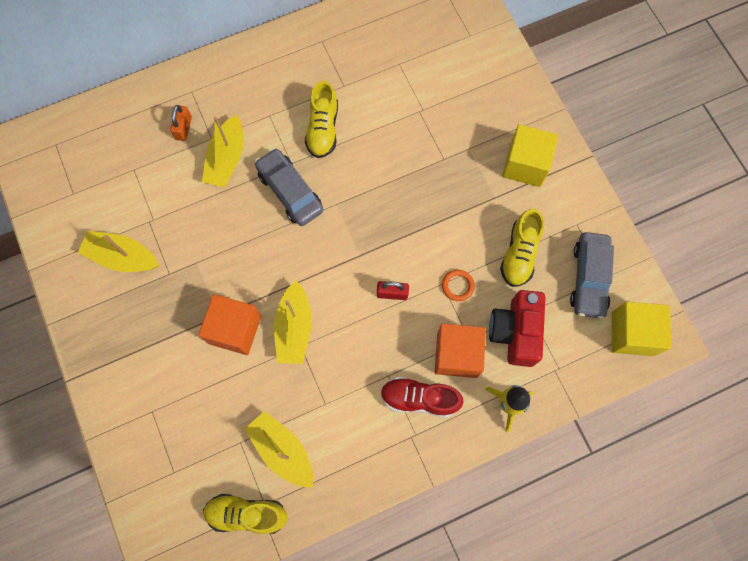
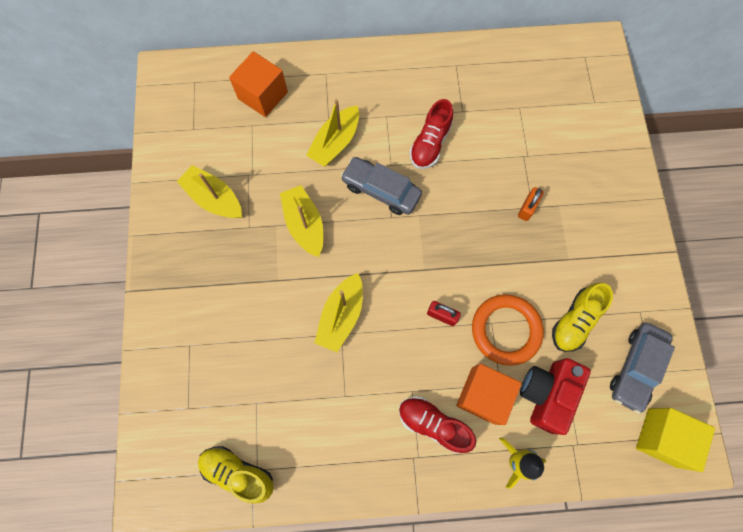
camera: 20 degrees right, 0 degrees up
orange padlock [170,105,192,141] -> orange padlock moved to [518,187,544,221]
orange cube [199,294,261,355] -> orange cube moved to [229,51,288,117]
yellow boat [245,411,313,488] -> yellow boat moved to [280,185,323,257]
grey car [255,148,323,226] -> grey car turned 45 degrees counterclockwise [340,157,422,215]
yellow shoe [305,81,338,158] -> red shoe [409,99,453,169]
orange ring [442,270,475,301] -> orange ring [472,294,544,366], size x2.19
yellow cube [502,124,558,187] -> none

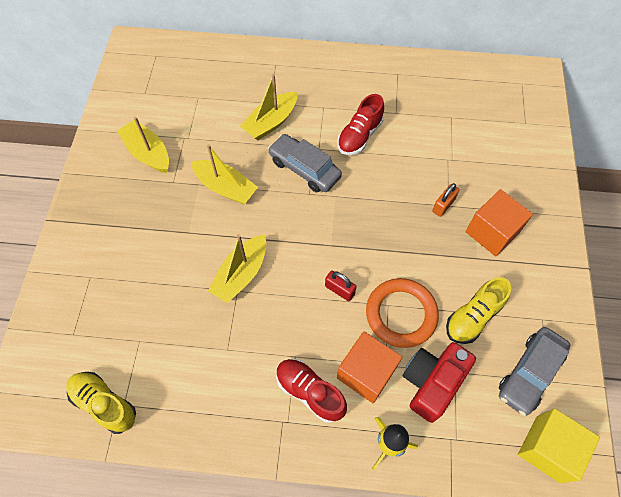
camera: 10 degrees right, 10 degrees down
orange cube [229,51,288,117] -> orange cube moved to [466,189,533,256]
yellow boat [280,185,323,257] -> yellow boat turned 135 degrees clockwise [191,144,258,205]

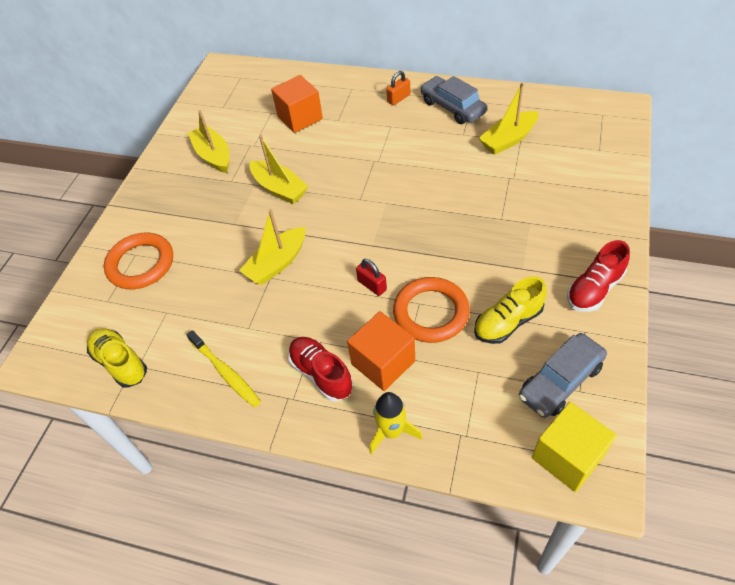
camera: 15 degrees right, 10 degrees down
yellow boat [240,74,297,140] -> yellow boat moved to [479,83,538,155]
grey car [268,134,342,192] -> grey car moved to [420,76,487,124]
red shoe [337,94,384,155] -> red shoe moved to [567,240,630,312]
red camera [403,342,476,423] -> none
orange padlock [432,183,459,217] -> orange padlock moved to [386,71,410,105]
orange cube [466,189,533,256] -> orange cube moved to [271,75,323,133]
none -> orange ring [104,233,173,289]
none -> yellow toothbrush [186,330,261,407]

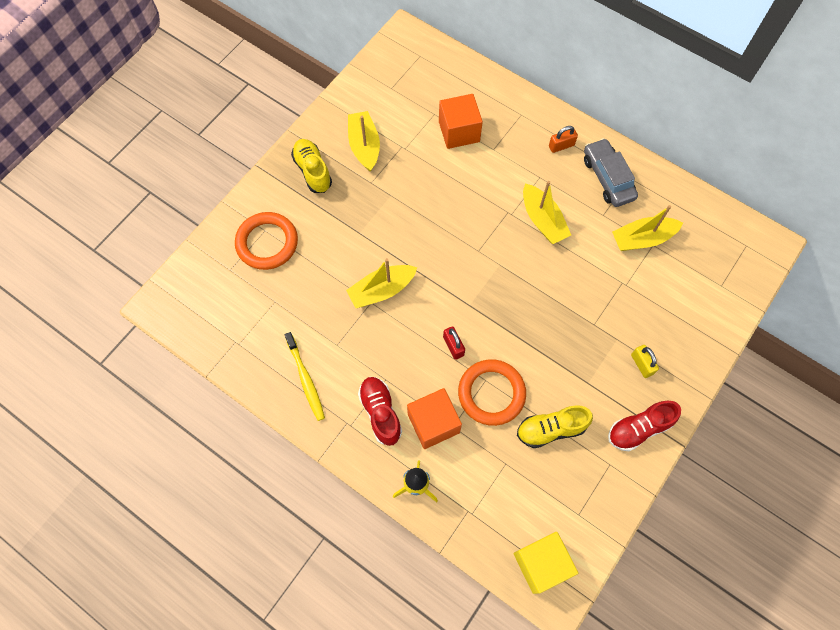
camera: 15 degrees right, 15 degrees up
yellow shoe [87,328,147,388] -> yellow shoe moved to [291,139,332,193]
yellow boat [249,135,308,204] -> yellow boat moved to [523,181,571,244]
grey car [519,333,607,418] -> none
none -> yellow padlock [631,345,659,378]

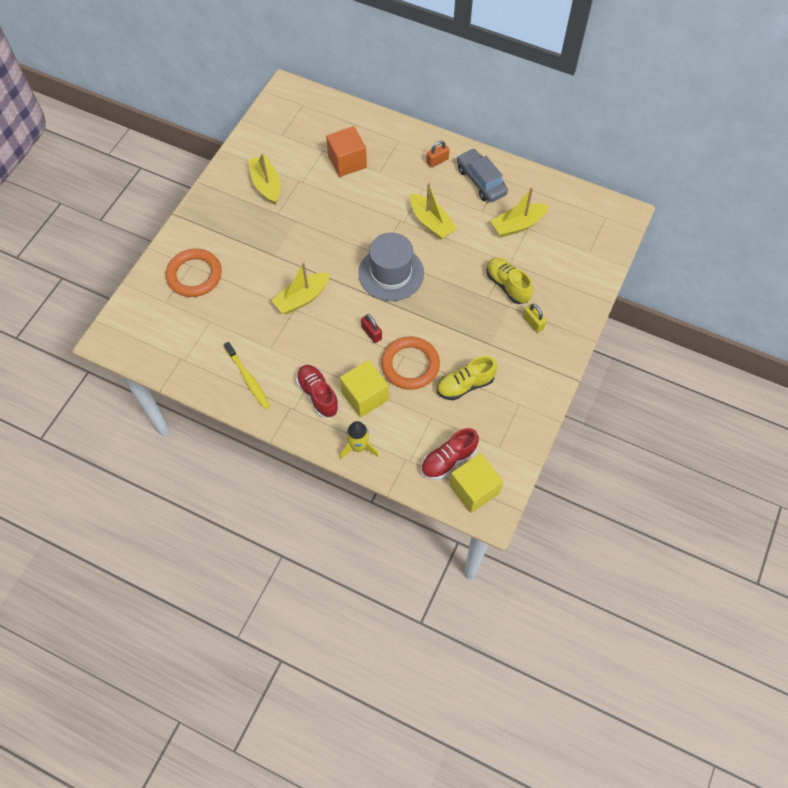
camera: 10 degrees left, 5 degrees down
yellow shoe [291,139,332,193] -> yellow shoe moved to [486,258,533,304]
orange cube [407,388,462,449] -> yellow cube [340,360,389,418]
red shoe [608,401,681,451] -> red shoe moved to [421,428,479,480]
none -> grey hat [358,233,424,301]

